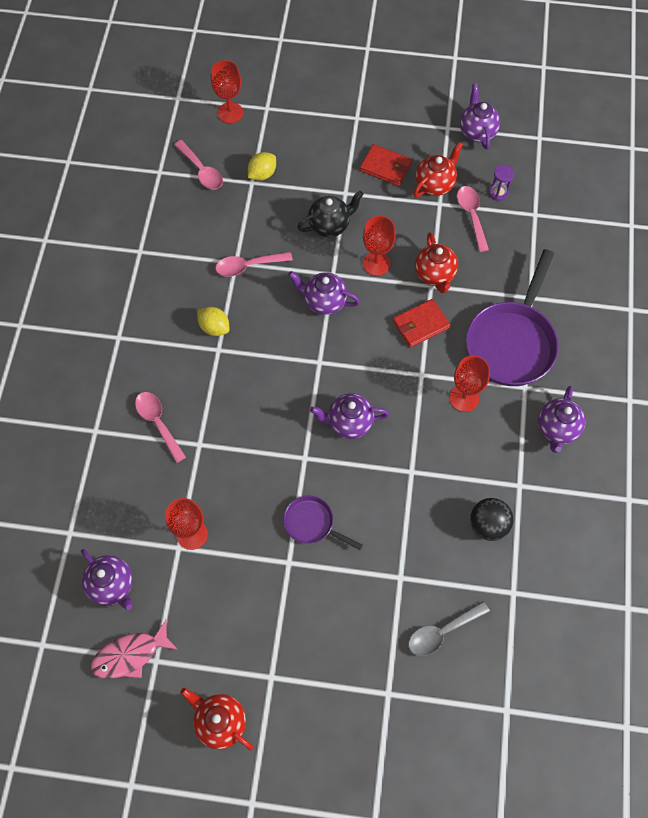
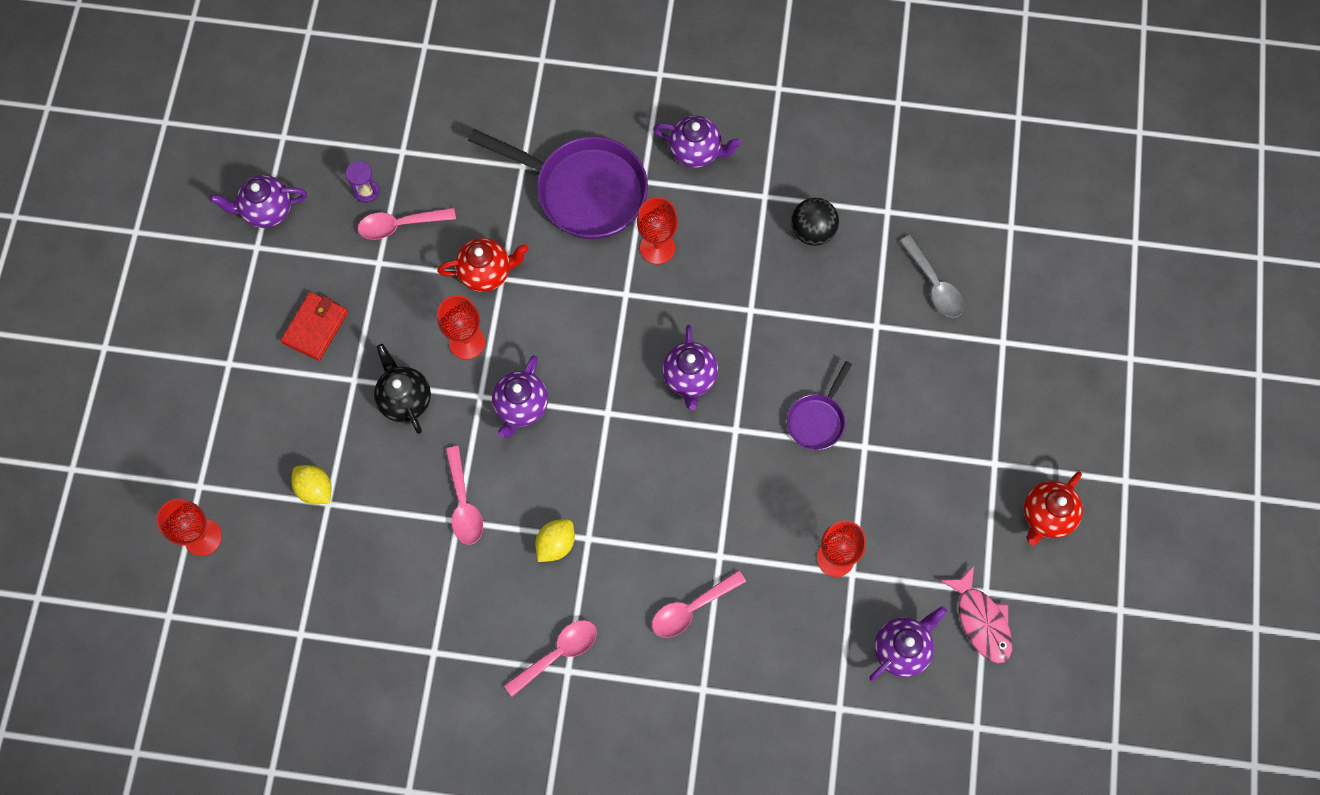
camera: 90 degrees left, 5 degrees up
pink spoon [174,140,223,190] -> pink spoon moved to [504,620,597,697]
red wallet [393,299,450,347] -> none
red teapot [414,142,463,197] -> none

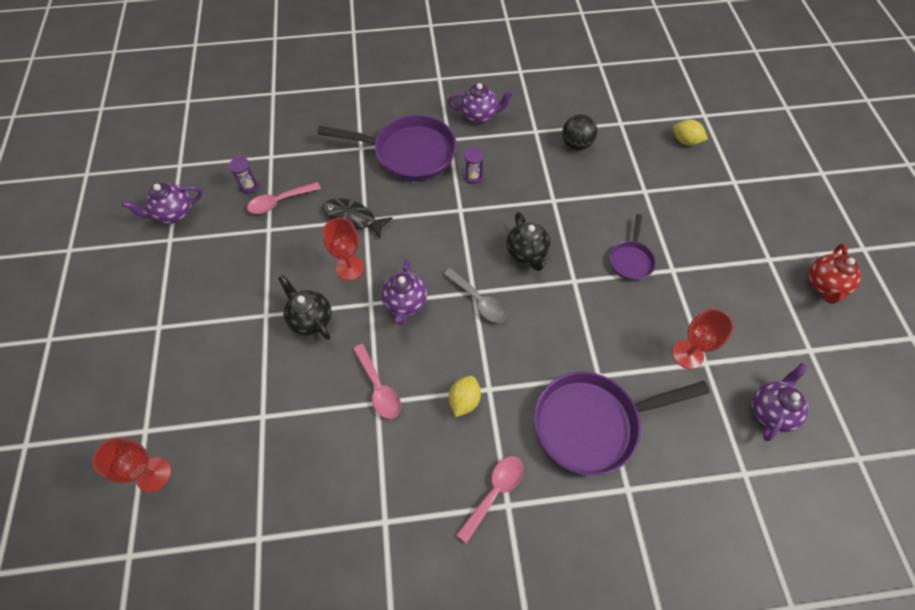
camera: 15 degrees left, 10 degrees down
red wallet [281,292,348,361] -> none
yellow lemon [291,465,332,504] -> yellow lemon moved to [673,120,708,146]
red teapot [437,238,529,292] -> black fish [323,198,392,239]
red goblet [637,197,678,264] -> purple hourglass [464,147,484,184]
pink spoon [652,570,746,638] -> purple pan [534,372,710,476]
purple teapot [662,325,718,410] -> black teapot [507,212,550,271]
grey spoon [900,235,964,318] -> grey spoon moved to [443,268,507,323]
pink fish [940,565,1012,663] -> none

